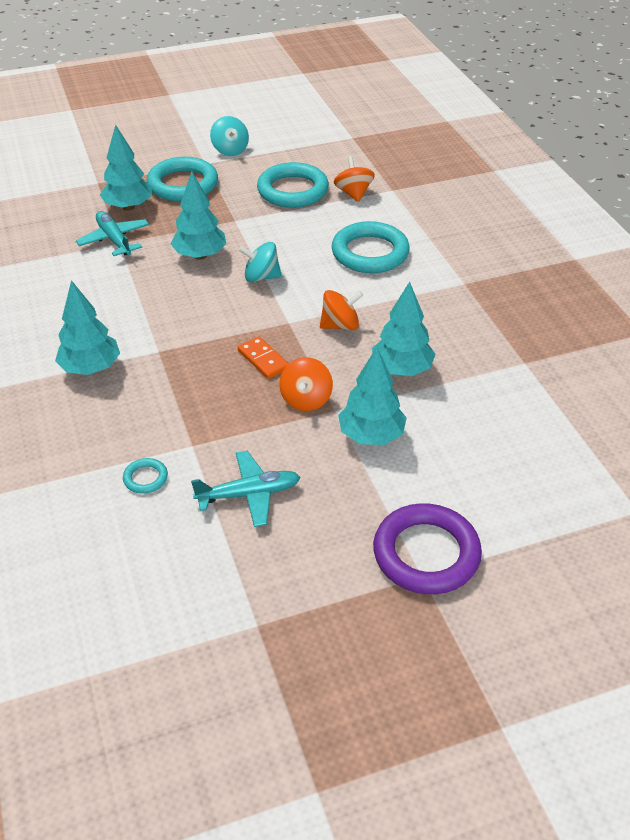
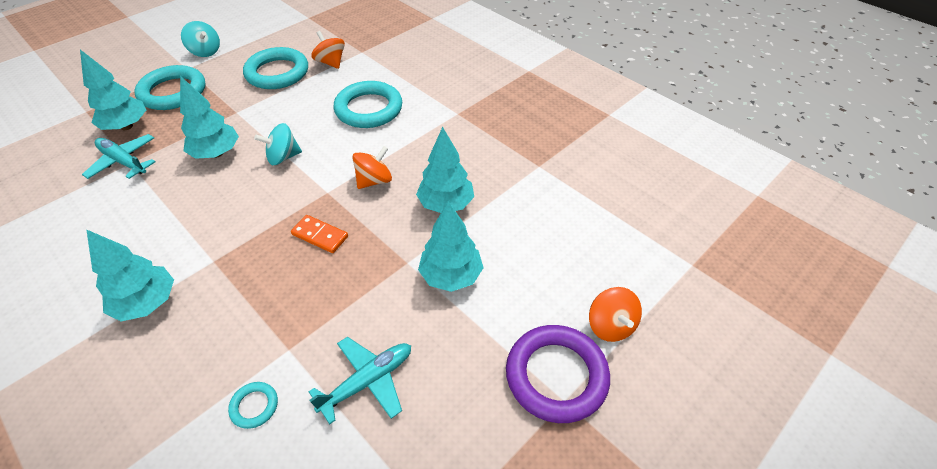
camera: 25 degrees left, 5 degrees up
orange spinning top [279,357,333,411] -> orange spinning top moved to [589,287,642,342]

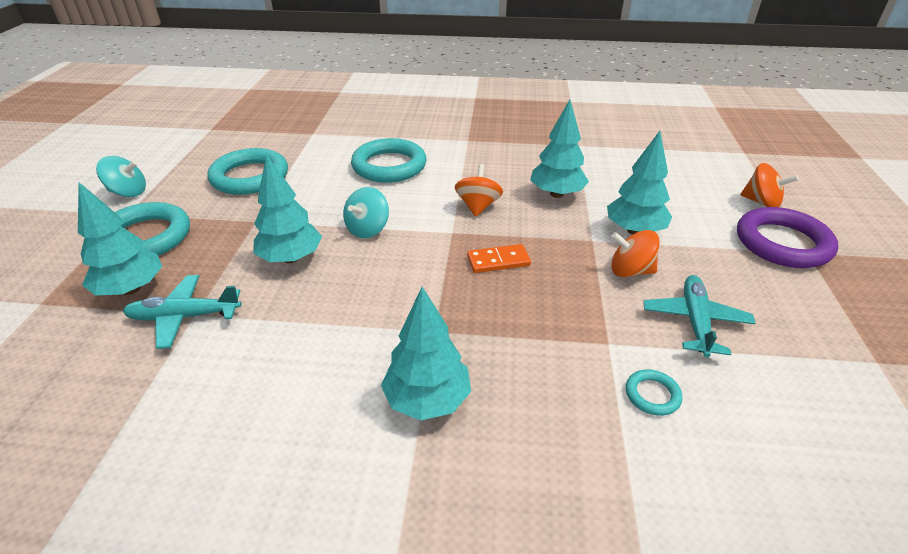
camera: 40 degrees left, 10 degrees down
orange spinning top [312,31,345,69] -> orange spinning top moved to [611,230,660,277]

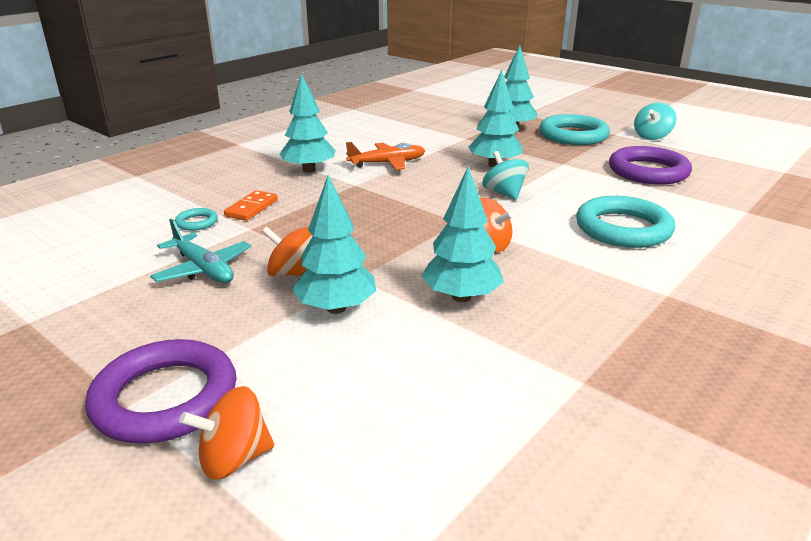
camera: 125 degrees right, 10 degrees down
turquoise plane [123,275,242,349] -> none
turquoise ring [208,148,288,195] -> purple ring [609,146,692,185]
orange domino [467,244,531,273] -> orange domino moved to [224,190,278,221]
orange spinning top [611,230,660,277] -> orange spinning top turned 120 degrees counterclockwise [262,226,313,276]
none -> orange plane [346,142,425,170]

